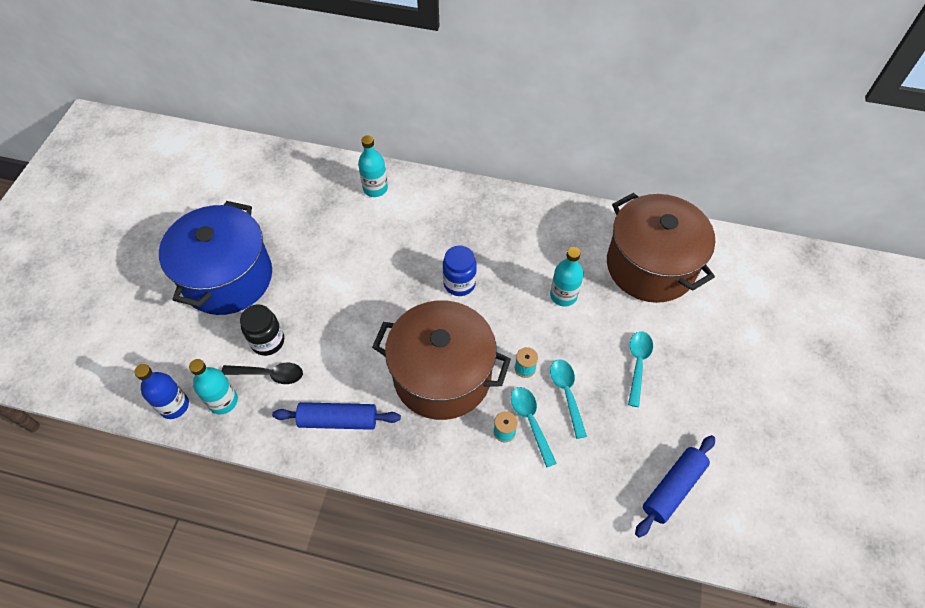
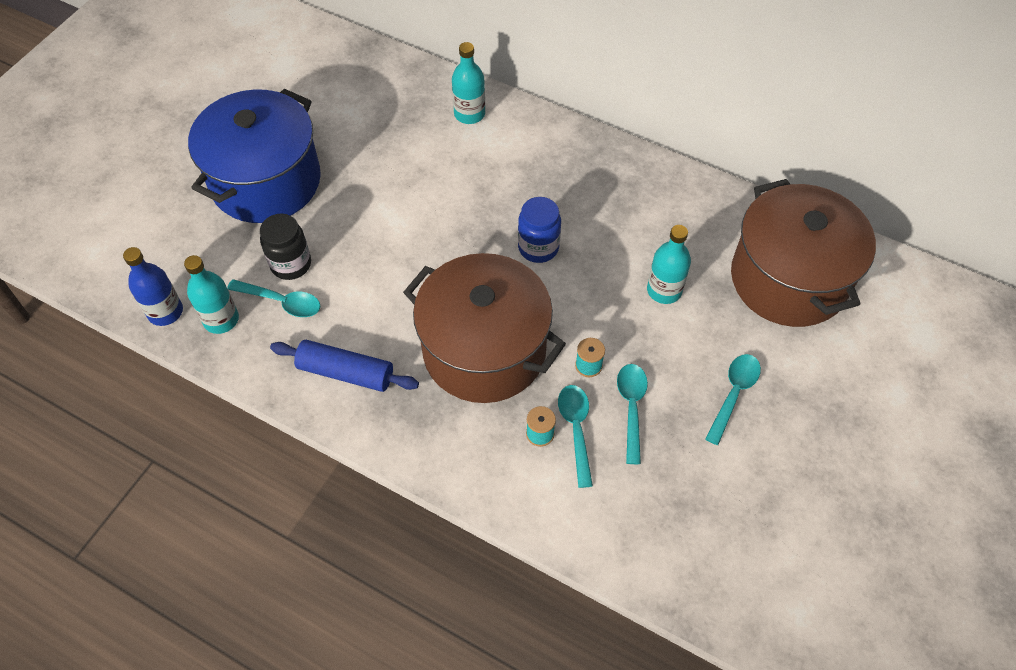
camera: 15 degrees right, 0 degrees up
black spoon [222,363,303,384] -> turquoise spoon [227,279,320,317]
blue rolling pin [635,435,715,538] -> none

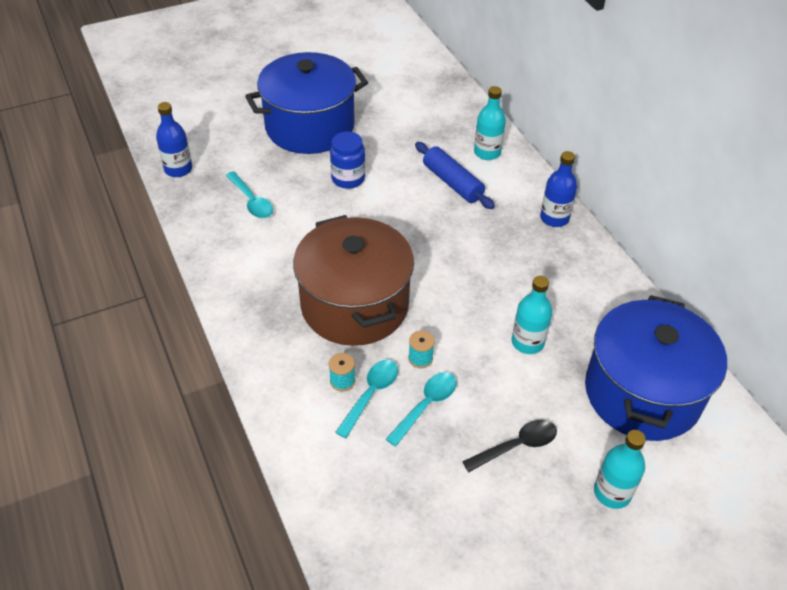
camera: 35 degrees right, 10 degrees down
turquoise bottle [184,255,239,334] -> turquoise bottle moved to [594,430,646,509]
black jar [260,213,311,280] -> none
blue rolling pin [270,340,419,392] -> blue rolling pin moved to [415,142,495,209]
blue jar [518,197,561,263] -> blue jar moved to [330,132,365,189]
turquoise spoon [705,354,761,445] -> black spoon [462,420,557,472]
brown pot [731,179,876,327] -> blue pot [585,295,727,441]
none -> blue bottle [540,151,577,227]

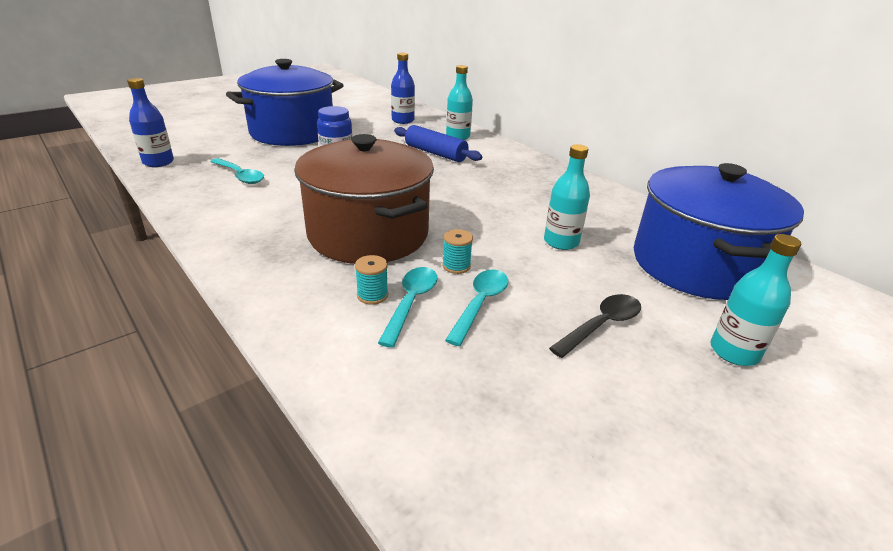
camera: 15 degrees left, 15 degrees down
blue bottle [540,151,577,227] -> blue bottle moved to [391,53,415,124]

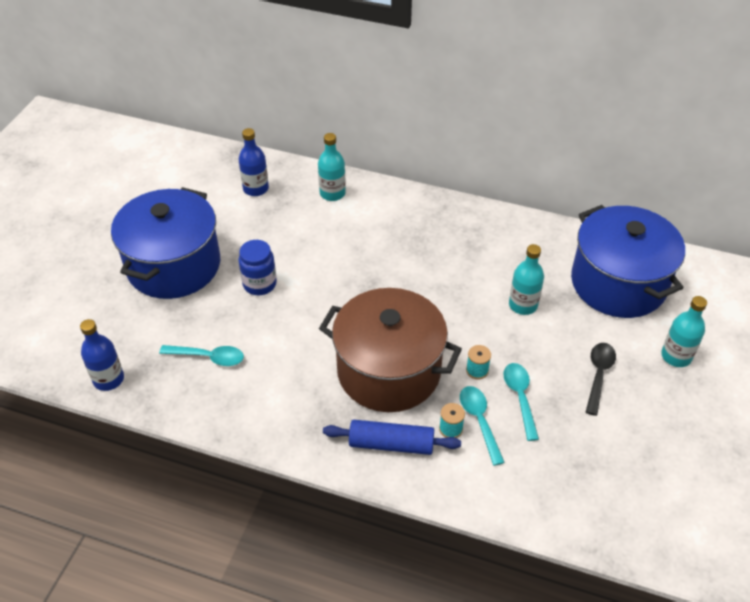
camera: 30 degrees left, 15 degrees up
blue rolling pin [394,125,482,162] -> blue rolling pin moved to [323,420,461,455]

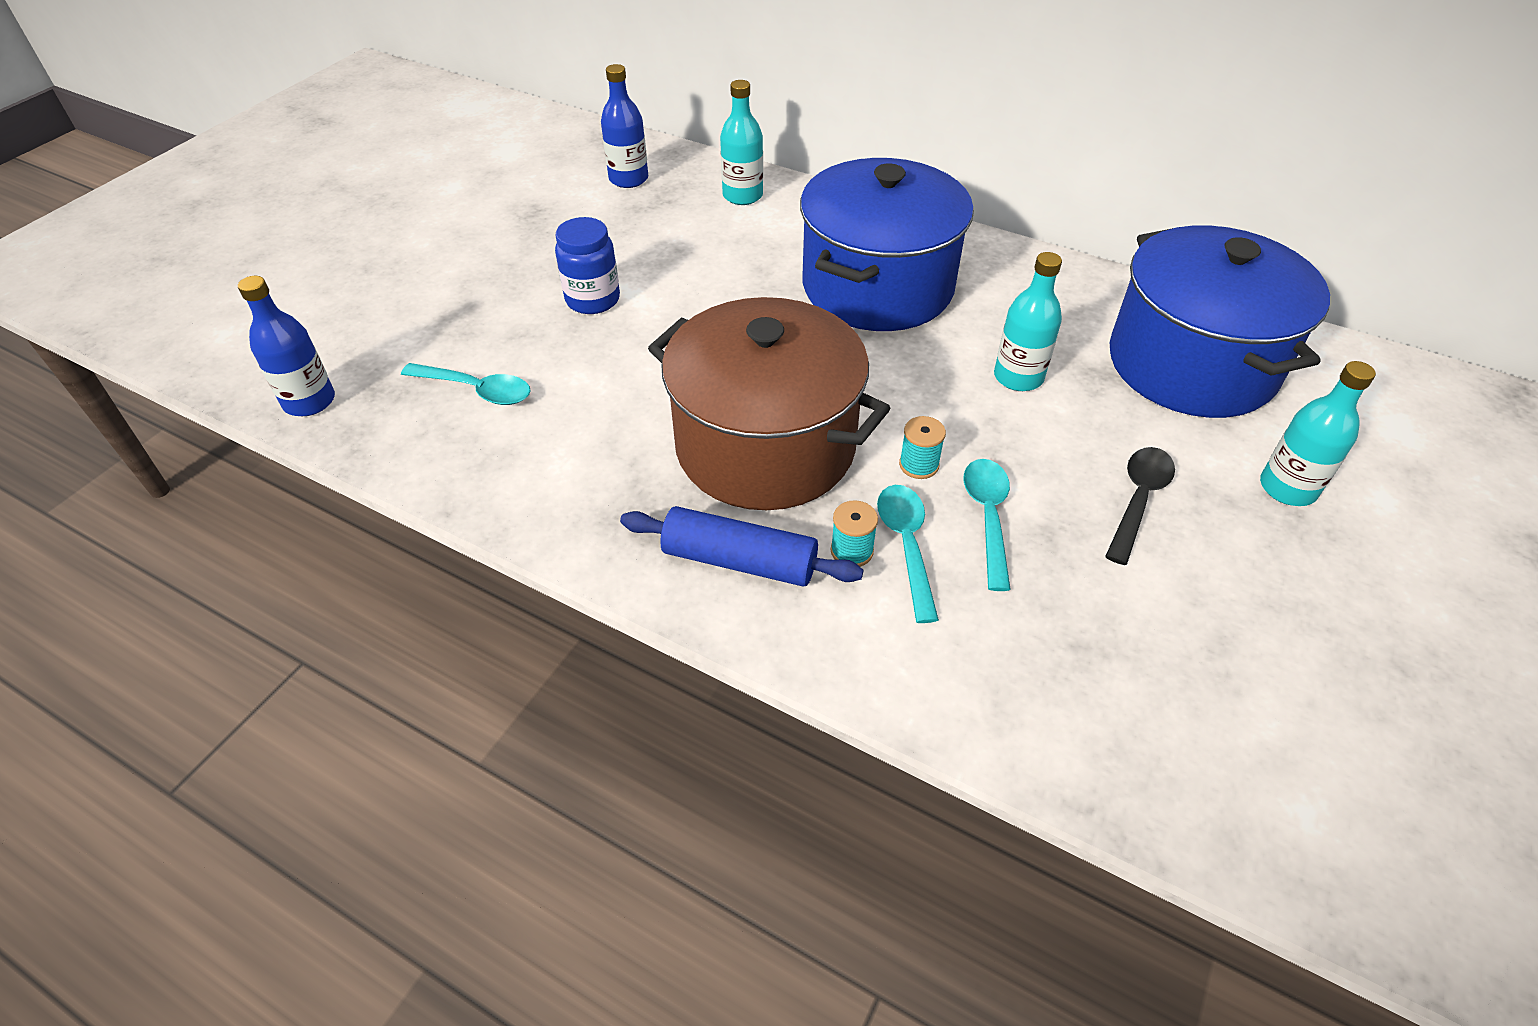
camera: 10 degrees right, 0 degrees up
blue pot [111,187,220,299] -> blue pot moved to [800,158,974,331]

